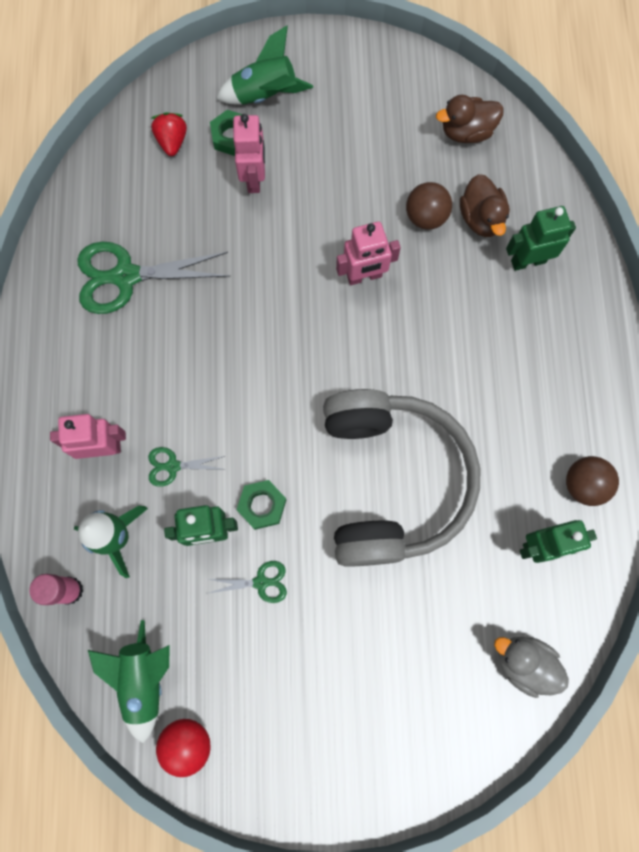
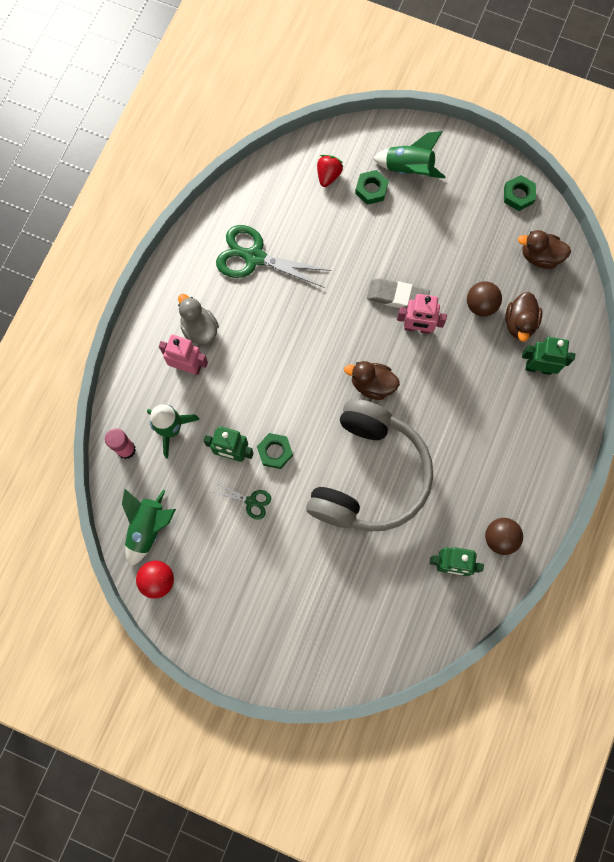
camera: 25 degrees right, 0 degrees up
green scissors [148,447,227,487] -> none
pink robot [233,114,265,193] -> none
grey duck [494,637,569,698] -> grey duck moved to [178,294,219,345]
none -> brown duck [344,361,400,400]
none -> grey eraser [367,278,430,308]
none -> green nut [504,175,536,211]

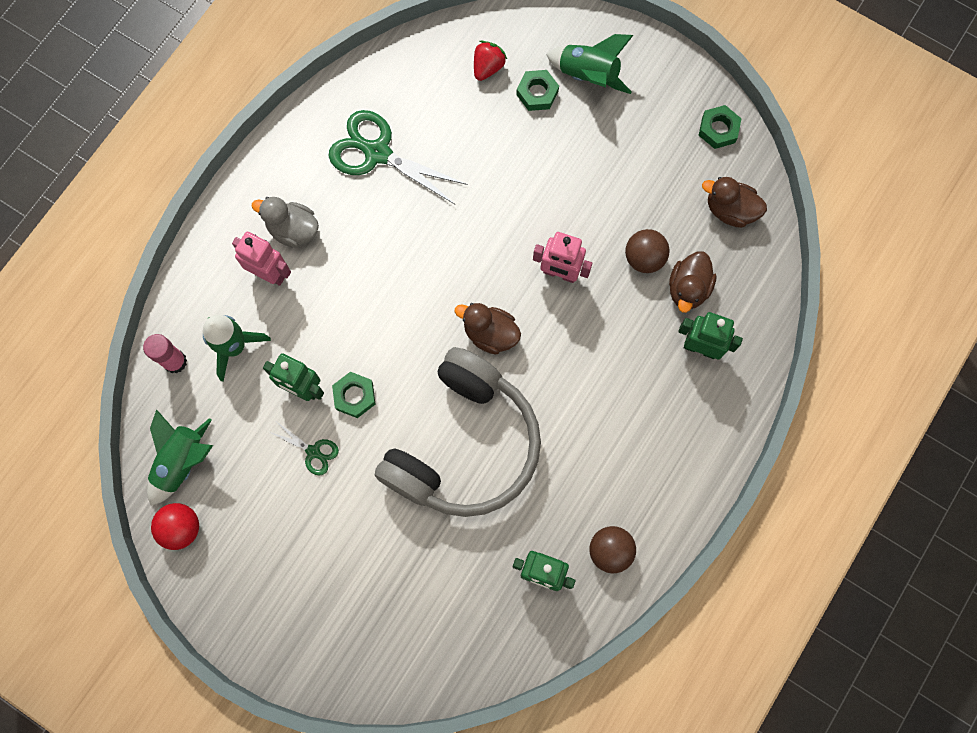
camera: 10 degrees right, 0 degrees up
grey duck [178,294,219,345] -> grey duck turned 45 degrees counterclockwise [251,197,319,248]
grey eraser [367,278,430,308] -> none

